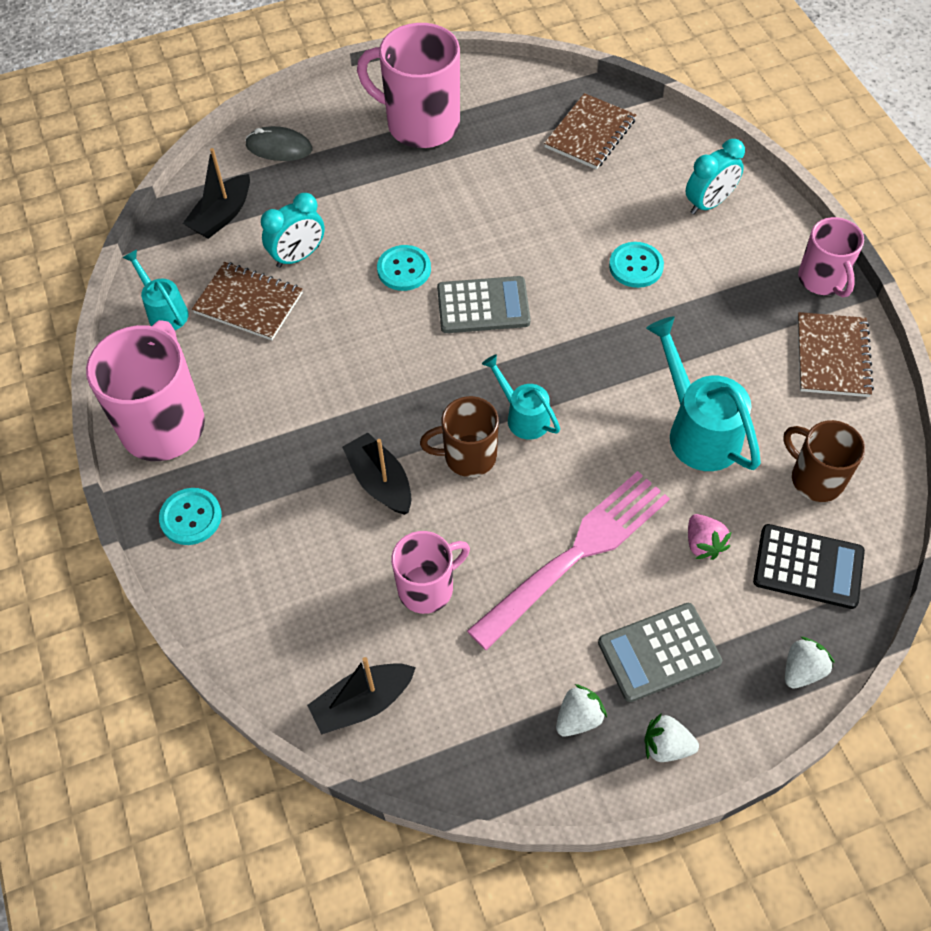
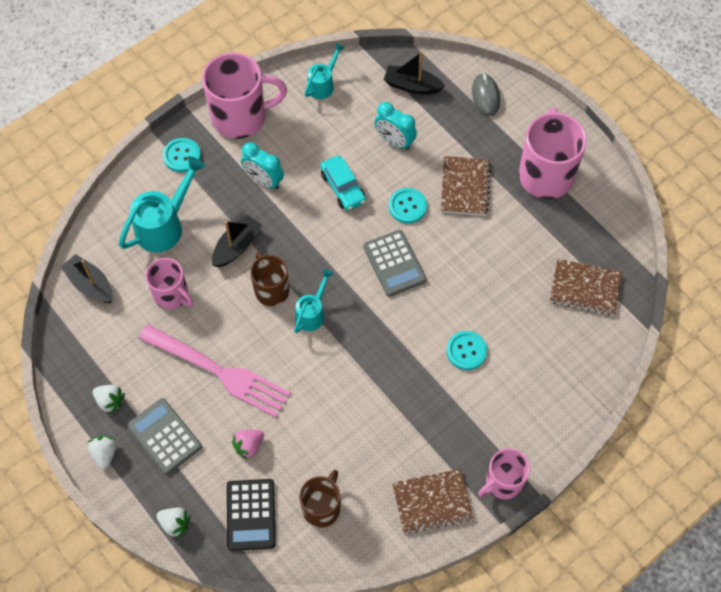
camera: 70 degrees right, 5 degrees up
brown notebook [192,262,303,340] -> brown notebook moved to [440,156,491,216]
turquoise watering can [646,316,761,471] -> turquoise watering can moved to [119,156,206,253]
turquoise clock [685,139,745,214] -> turquoise clock moved to [241,142,284,190]
none -> turquoise car [320,155,366,211]

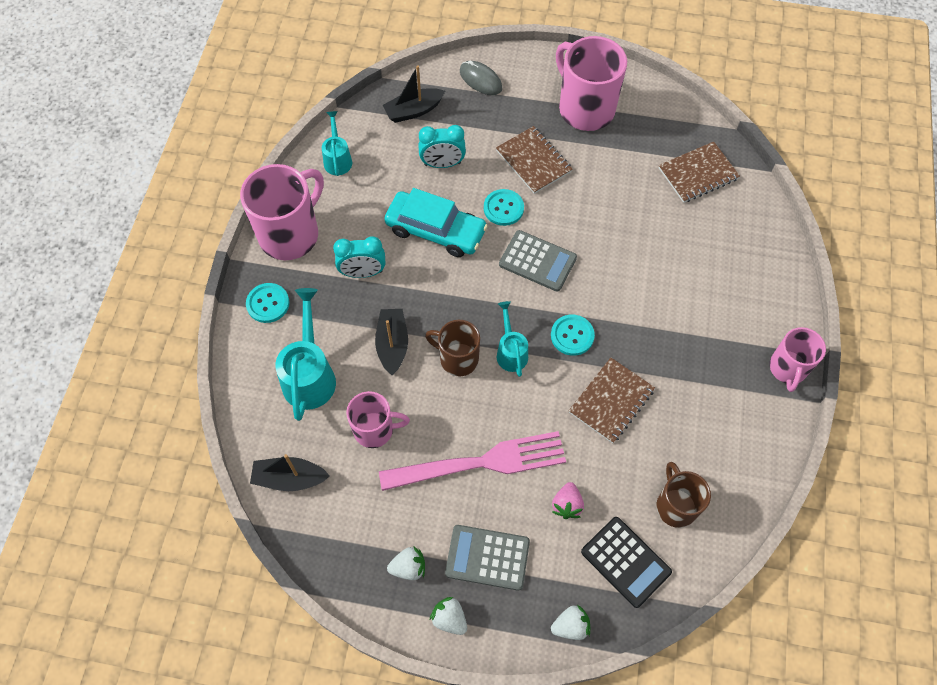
camera: 40 degrees left, 0 degrees up
turquoise car [320,155,366,211] -> turquoise car [384,188,488,257], size x1.52
brown notebook [392,469,473,534] -> brown notebook moved to [569,358,655,443]
turquoise button [446,331,487,370] -> turquoise button moved to [551,315,595,356]

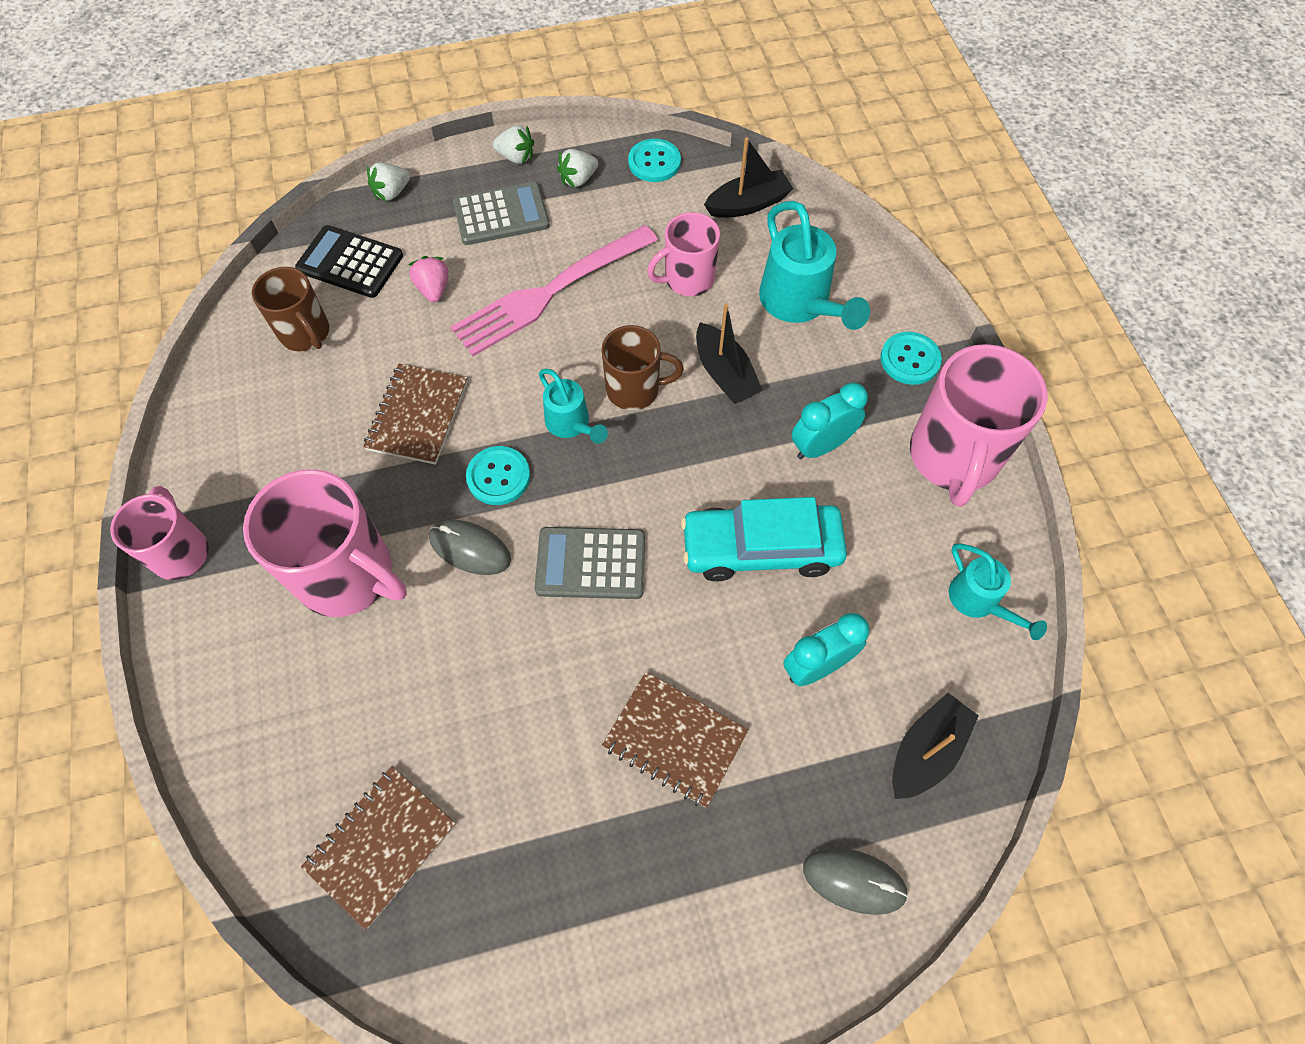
camera: 155 degrees right, 0 degrees up
turquoise button [484,189,524,226] -> turquoise button moved to [628,139,681,182]
pink mug [556,36,627,131] -> pink mug moved to [243,469,407,617]
none -> grey mouse [429,520,511,575]

